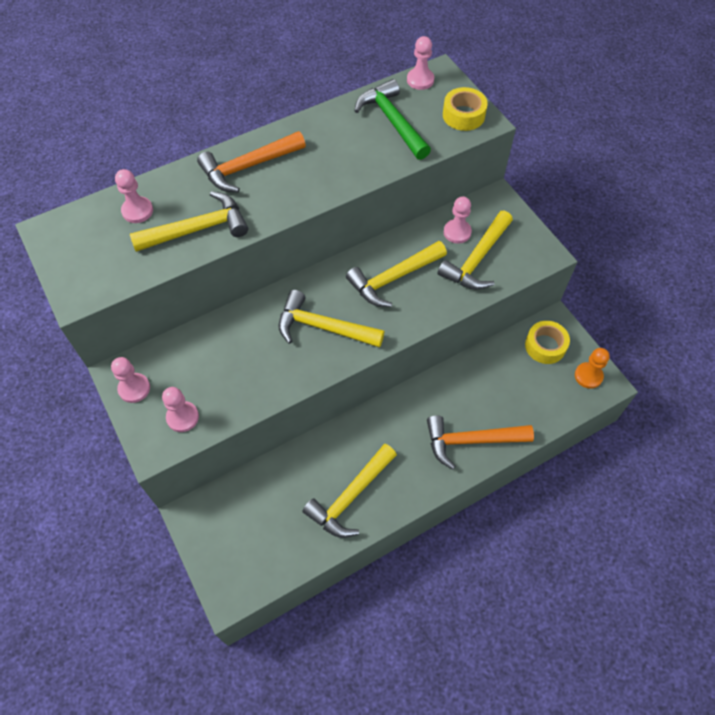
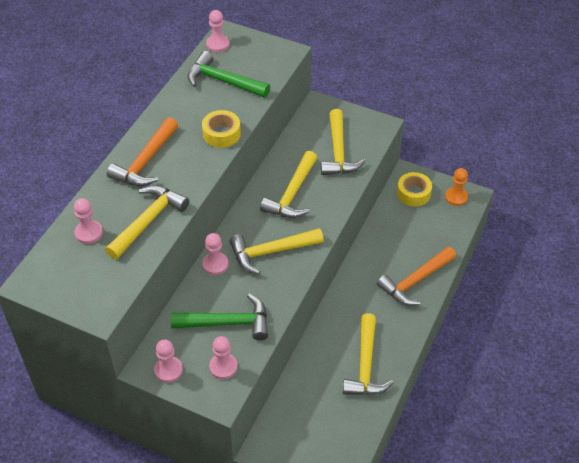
camera: 35 degrees left, 10 degrees down
yellow tape [443,87,488,131] -> yellow tape moved to [202,110,241,148]
pink pawn [444,196,472,244] -> pink pawn moved to [202,233,229,275]
none -> green hammer [171,294,268,340]

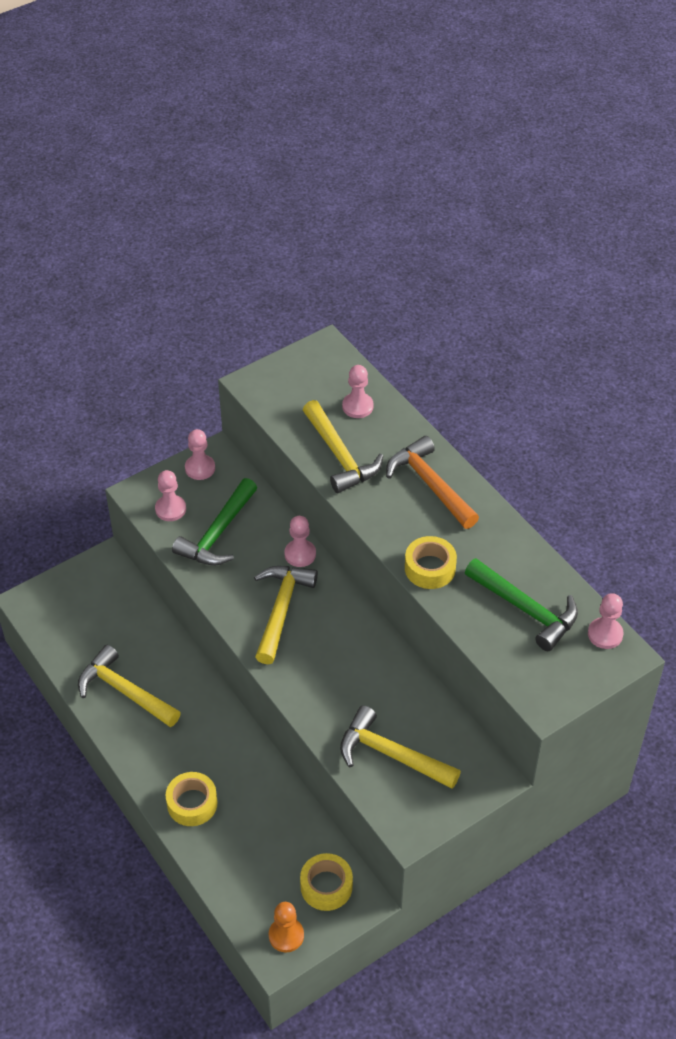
camera: 120 degrees right, 0 degrees up
green hammer [187,51,270,98] -> green hammer turned 75 degrees clockwise [465,558,578,651]
yellow hammer [260,151,317,218] -> none
orange hammer [377,247,456,306] -> yellow tape [166,772,218,826]

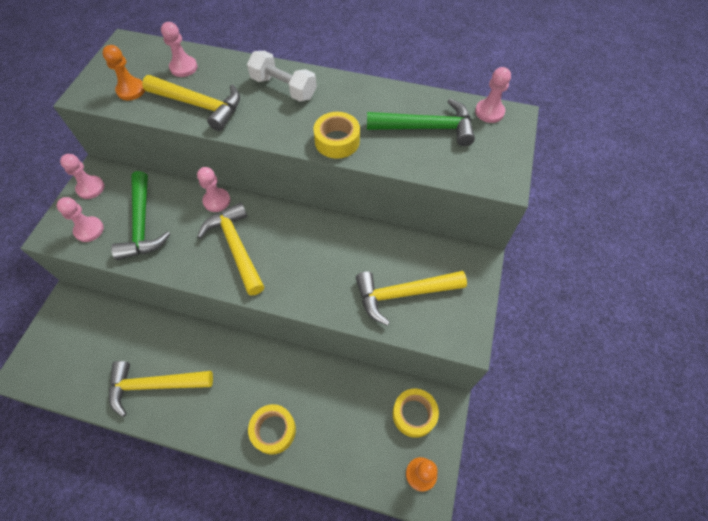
camera: 40 degrees left, 10 degrees up
orange hammer [386,436,479,529] -> white dumbbell [247,51,317,102]
none -> orange pawn [102,45,145,100]

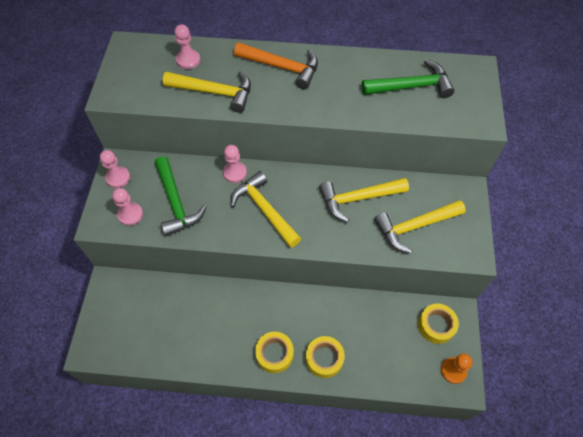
camera: 10 degrees left, 0 degrees up
orange pawn [102,45,145,100] -> none
yellow hammer [109,361,213,417] -> yellow hammer moved to [319,178,409,222]
white dumbbell [247,51,317,102] -> orange hammer [234,42,318,89]
yellow tape [313,112,360,159] -> yellow tape moved to [255,332,294,373]
pink pawn [475,67,511,123] -> none

